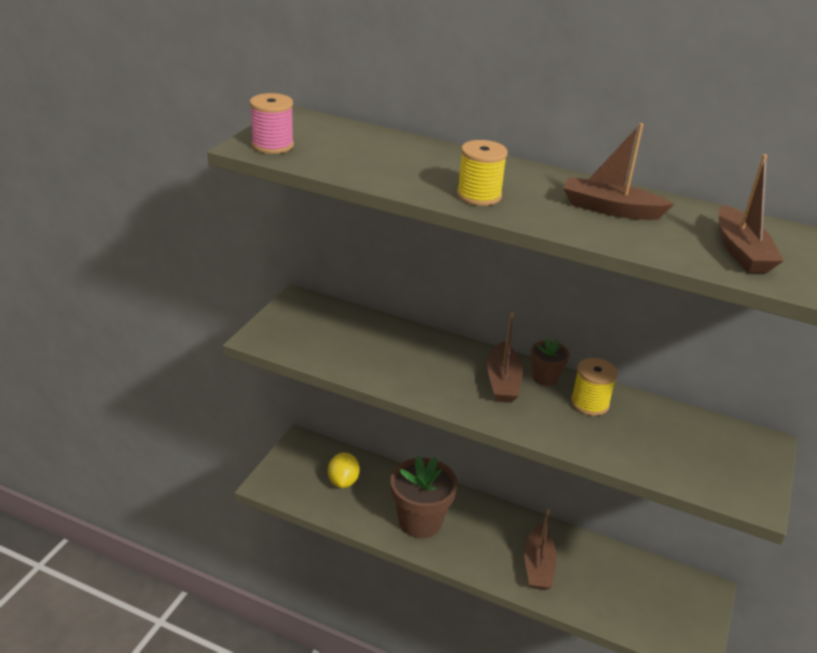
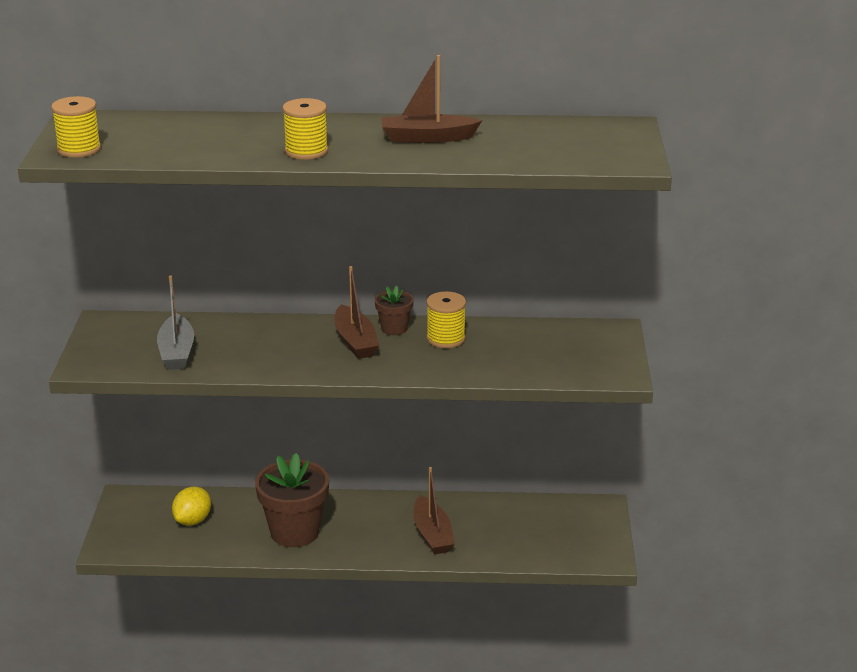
camera: 20 degrees left, 5 degrees down
pink spool [250,93,294,154] -> yellow spool [51,96,101,158]
yellow lemon [328,453,360,488] -> yellow lemon turned 45 degrees clockwise [172,486,211,526]
brown boat [719,154,783,273] -> none
none -> grey boat [157,275,194,370]

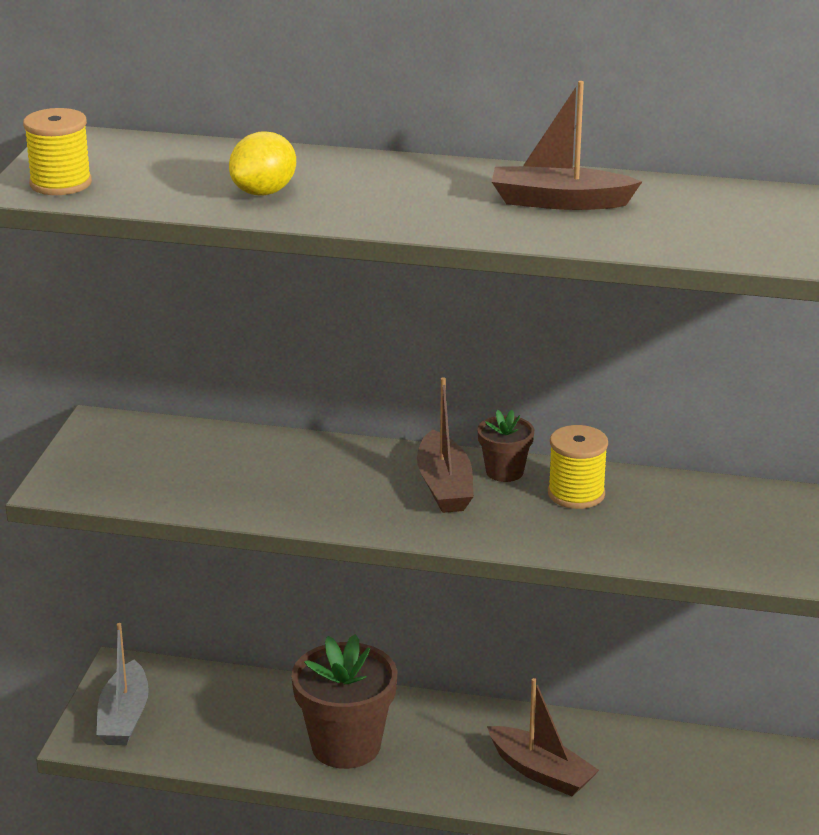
camera: 10 degrees right, 0 degrees up
grey boat [157,275,194,370] -> grey boat moved to [96,623,149,746]
yellow lemon [172,486,211,526] -> yellow lemon moved to [229,131,296,196]
yellow spool [283,98,328,160] -> none
brown boat [413,467,455,555] -> brown boat turned 45 degrees counterclockwise [487,678,599,796]

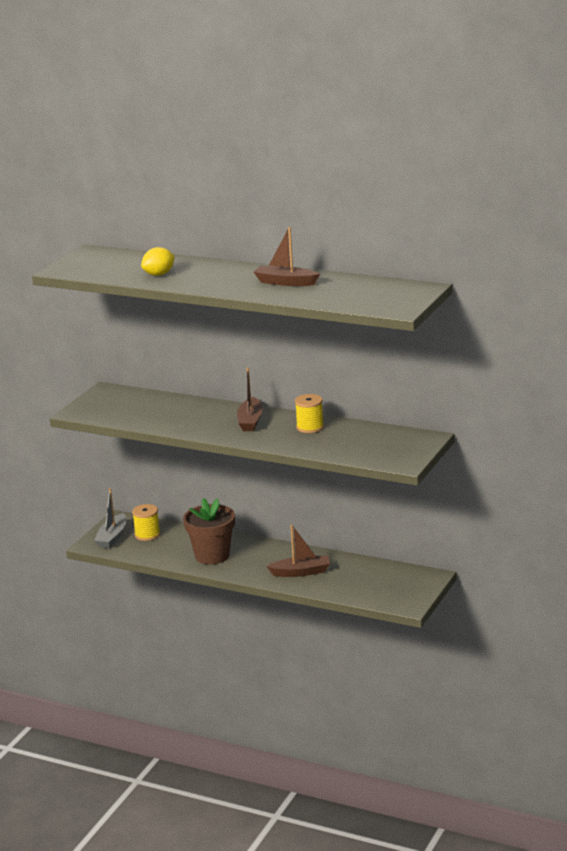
camera: 15 degrees right, 5 degrees down
yellow spool [23,108,92,195] -> yellow spool moved to [132,504,160,541]
brown flower pot [478,410,534,482] -> none
brown boat [487,678,599,796] -> brown boat turned 60 degrees counterclockwise [266,525,330,577]

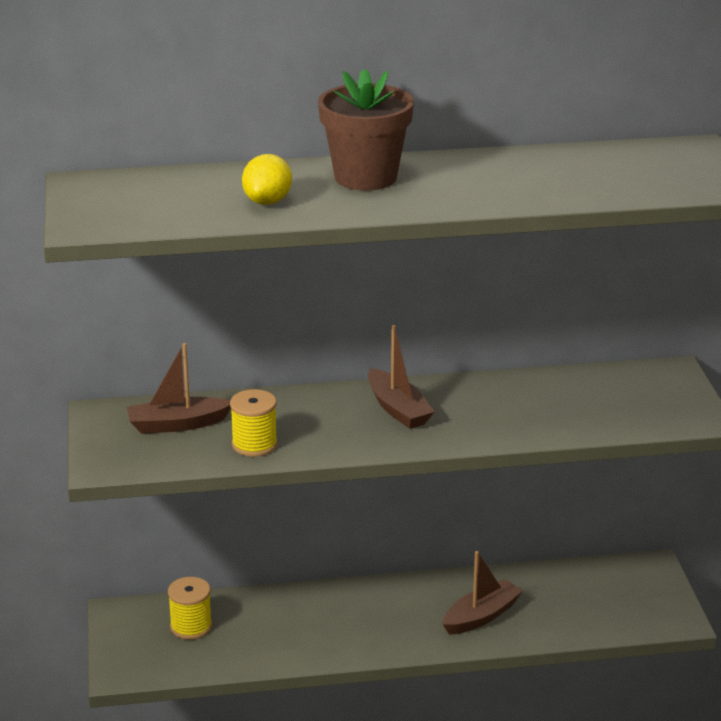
camera: 35 degrees left, 5 degrees up
grey boat [94,488,126,548] -> none
brown flower pot [183,498,235,565] -> brown flower pot moved to [318,68,414,191]
brown boat [254,227,320,286] -> brown boat moved to [127,343,231,434]
yellow spool [295,394,324,433] -> yellow spool moved to [230,389,278,457]

